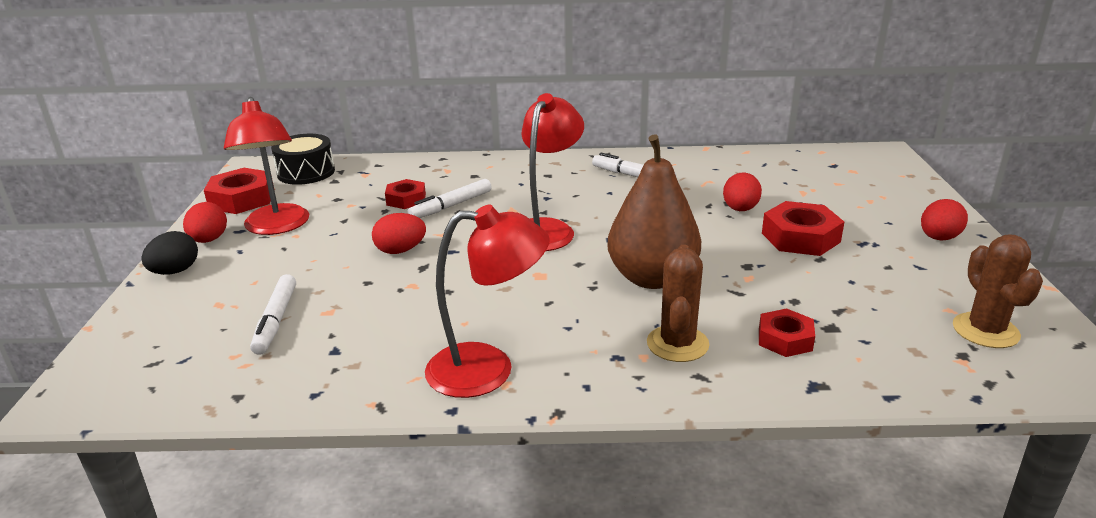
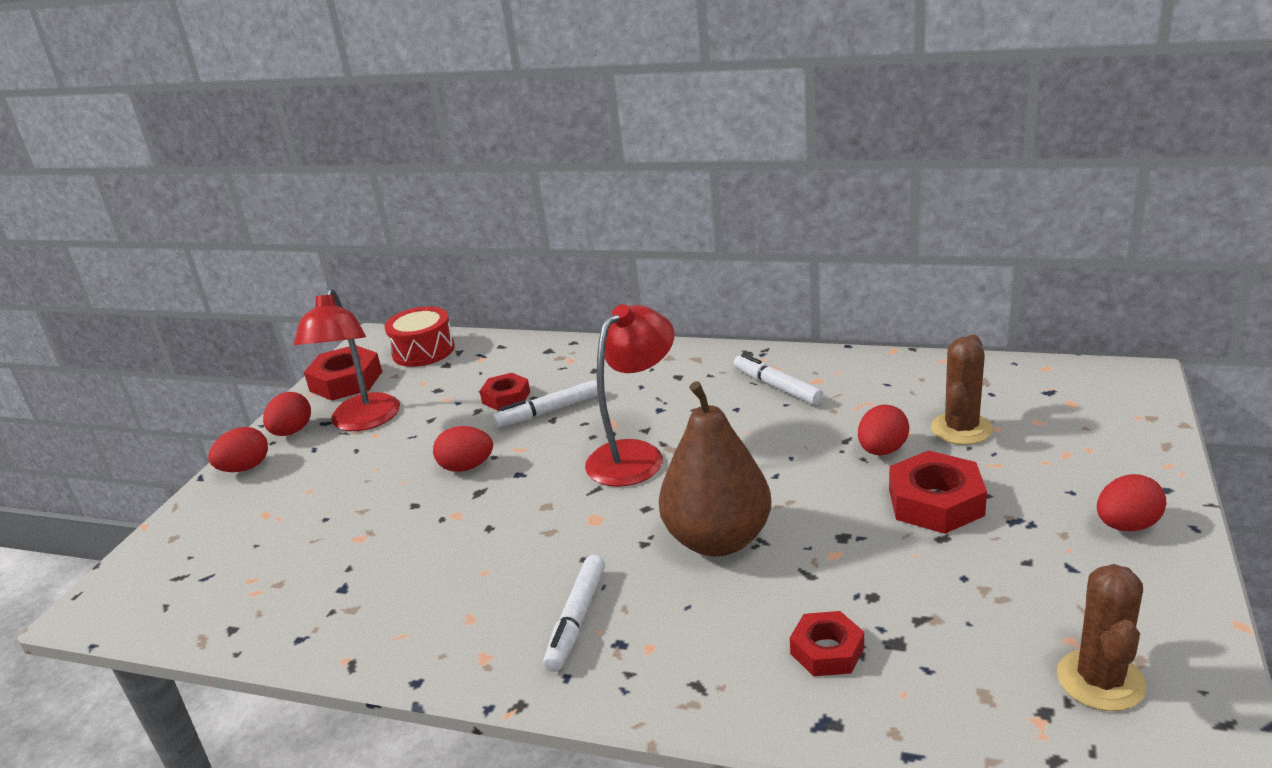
camera: 20 degrees right, 0 degrees up
black egg [141,231,198,275] -> red egg [208,427,268,472]
white marker [250,274,296,355] -> white marker moved to [543,555,605,672]
black drum [271,134,335,185] -> red drum [384,306,455,367]
red lamp [425,204,550,398] -> none
brown cactus [647,244,709,362] -> brown cactus moved to [931,335,993,445]

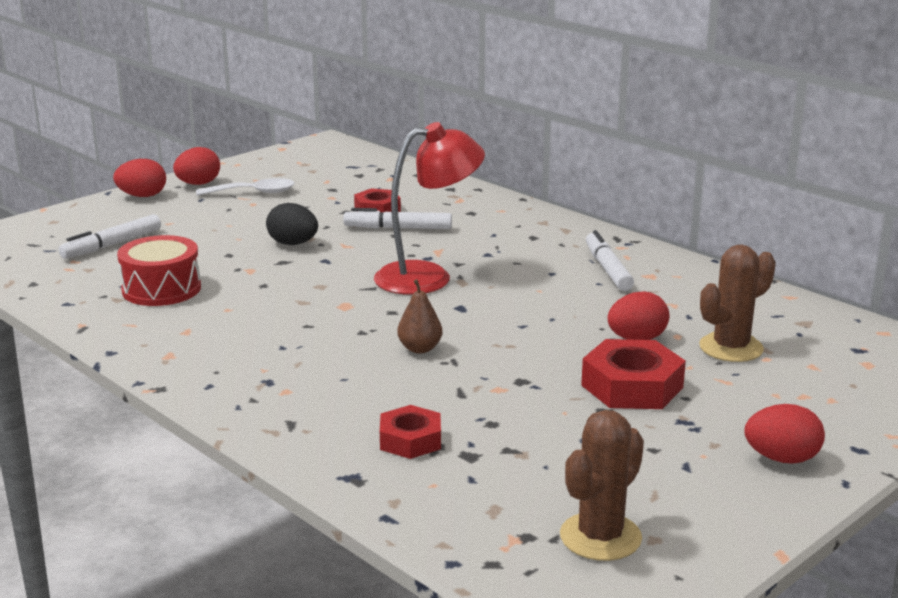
camera: 25 degrees right, 5 degrees down
red lamp [294,287,400,431] -> white spoon [196,178,295,196]
red nut [304,345,382,401] -> none
red drum [384,306,455,367] -> red drum moved to [117,235,201,306]
red egg [433,426,493,472] -> black egg [266,203,318,245]
white marker [543,555,605,672] -> white marker moved to [59,214,161,259]
brown pear [659,381,771,557] -> brown pear [397,279,442,353], size x0.42

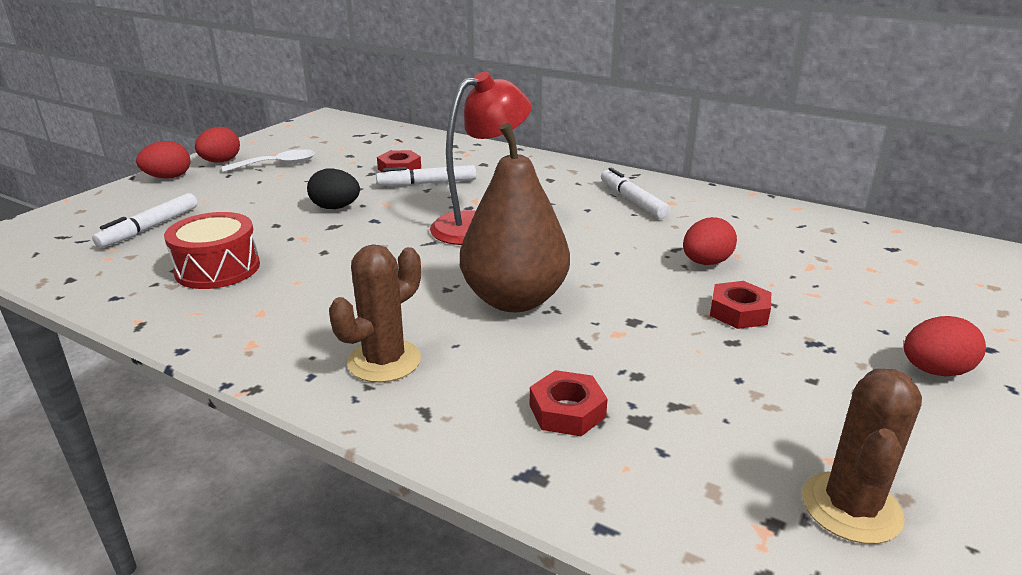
camera: 15 degrees left, 5 degrees up
brown pear [397,279,442,353] -> brown pear [460,123,570,312], size x2.35
red nut [581,339,686,409] -> red nut [710,281,771,329], size x0.64
brown cactus [699,244,776,362] -> brown cactus moved to [329,244,421,383]

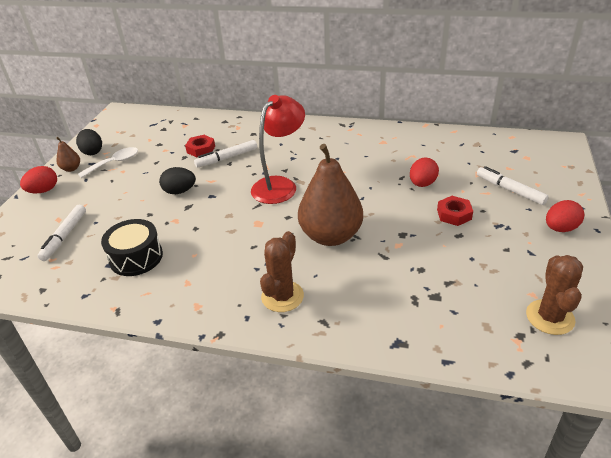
camera: 15 degrees left, 10 degrees up
red drum [164,212,260,289] -> black drum [101,219,163,276]
red egg [195,127,240,163] -> brown pear [56,137,80,172]
red nut [530,370,608,436] -> none
white marker [601,168,670,219] -> white marker moved to [477,166,549,205]
none -> black egg [76,129,102,155]

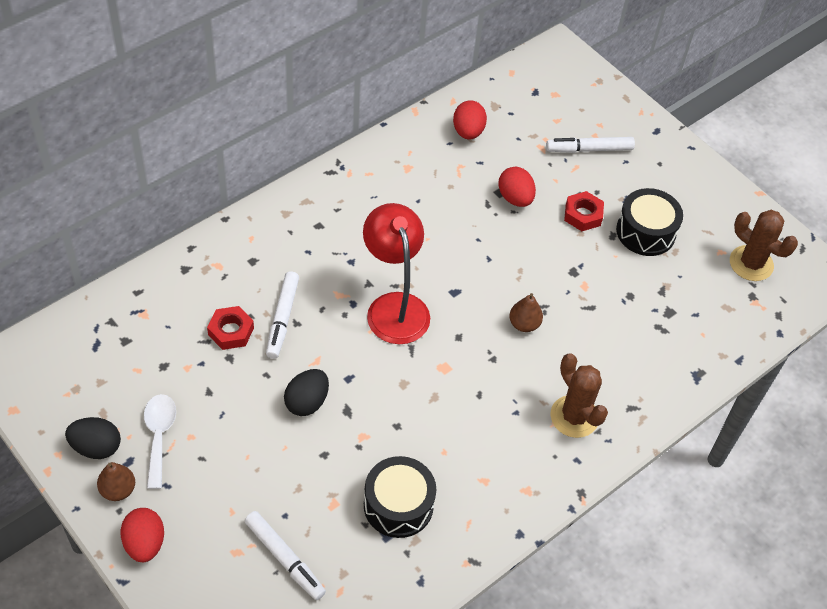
camera: 60 degrees left, 15 degrees up
brown pear [298,144,363,246] -> brown pear [509,293,543,332], size x0.42
red egg [546,200,584,232] -> red egg moved to [453,100,487,139]
none -> black drum [616,188,683,256]

